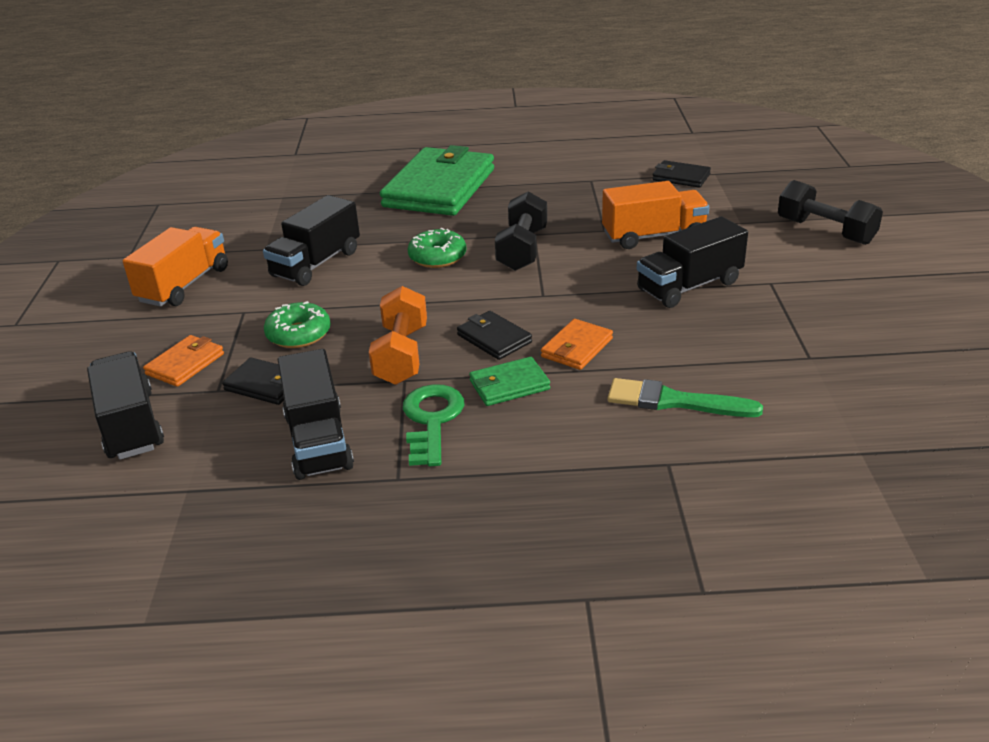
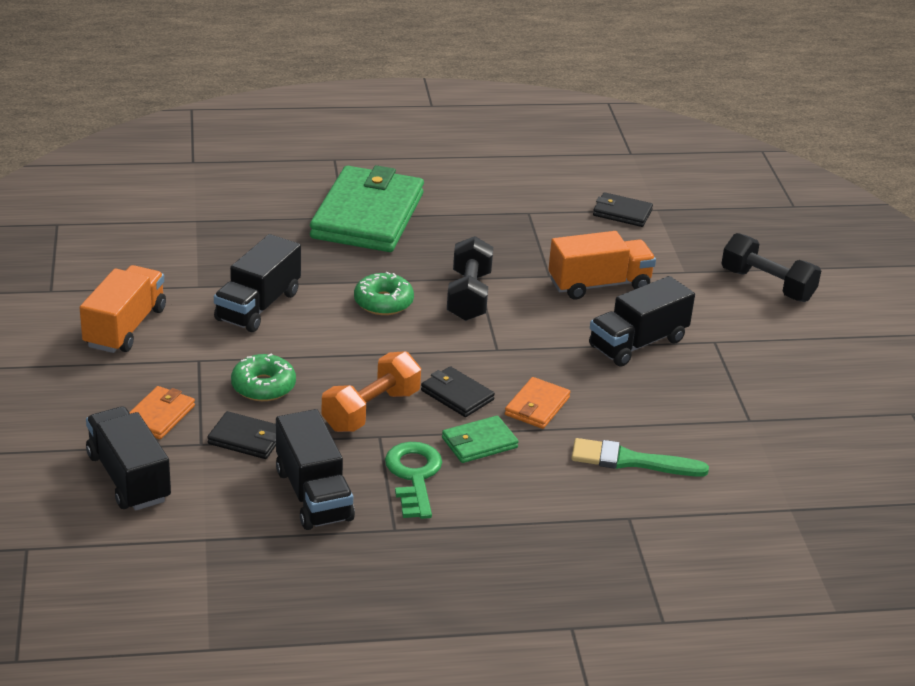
camera: 10 degrees left, 0 degrees up
orange dumbbell [369,286,427,385] -> orange dumbbell turned 45 degrees clockwise [322,351,421,432]

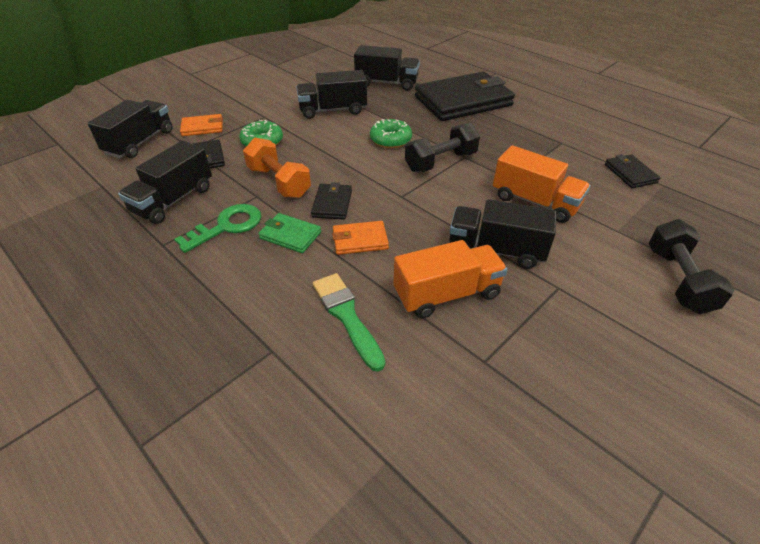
camera: 55 degrees right, 10 degrees up
orange truck [80,265,166,353] -> orange truck moved to [394,240,508,318]
green wallet [310,165,424,252] -> black wallet [415,72,515,121]
orange dumbbell [322,351,421,432] -> orange dumbbell turned 45 degrees clockwise [243,138,311,198]
none -> black truck [354,45,420,91]

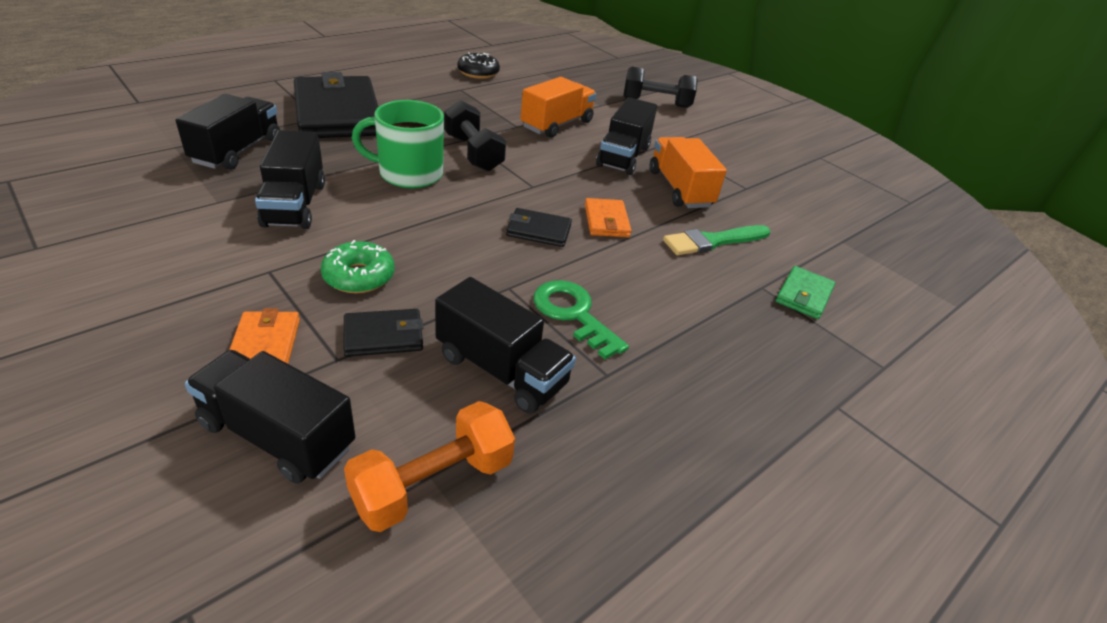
camera: 90 degrees left, 5 degrees down
orange dumbbell [243,138,311,198] -> orange dumbbell moved to [344,401,515,532]
green wallet [259,213,321,253] -> green wallet moved to [776,266,835,319]
green donut [370,119,412,148] -> green mug [352,100,444,189]
black wallet [605,154,660,188] -> none
none -> black donut [457,52,500,79]

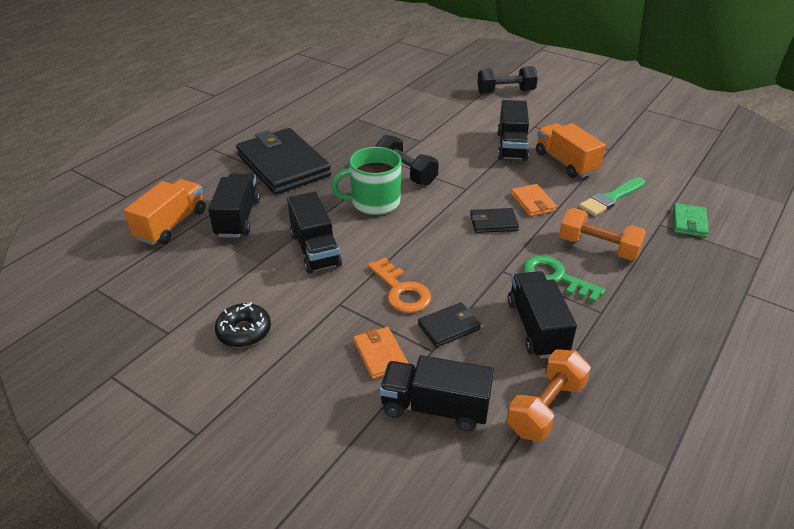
camera: 10 degrees left, 0 degrees up
green donut [321,240,395,293] -> orange key [368,257,431,313]
black truck [435,277,576,414] -> black truck turned 120 degrees counterclockwise [508,271,577,359]
black donut [457,52,500,79] -> black donut moved to [215,302,271,347]
orange truck [520,77,596,138] -> orange truck moved to [124,179,206,245]
none -> orange dumbbell [559,208,646,261]

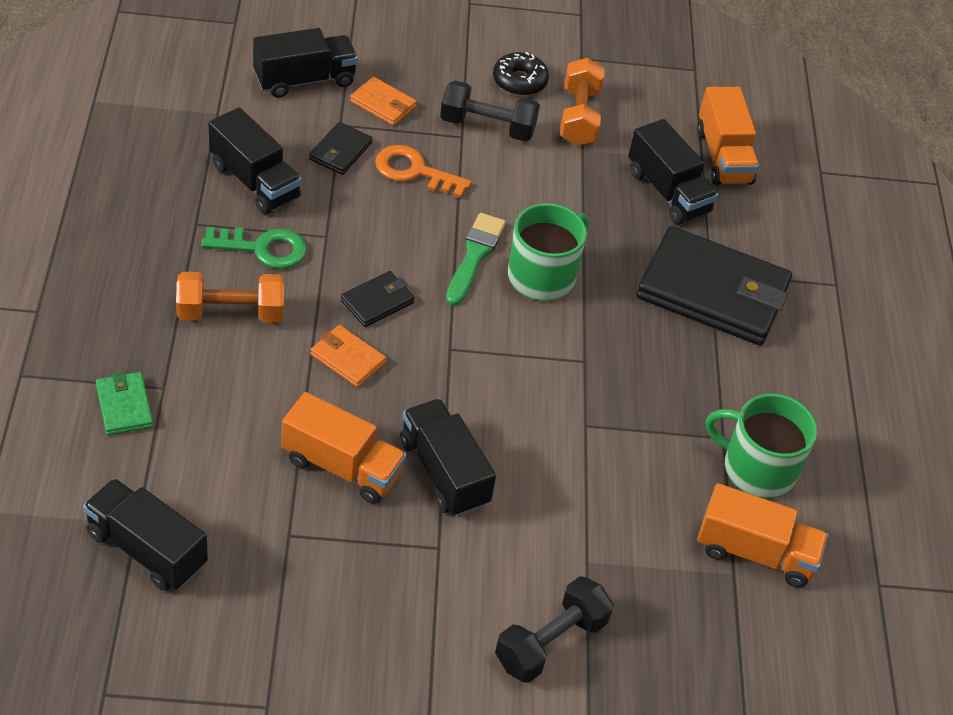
camera: 140 degrees right, 10 degrees up
black truck [287,192,342,274] -> black truck moved to [83,478,208,591]
black dumbbell [376,135,439,185] -> black dumbbell moved to [440,80,540,142]
orange dumbbell [507,350,591,442] -> orange dumbbell moved to [560,58,605,146]
green brush [579,177,645,216] -> green brush moved to [446,213,506,306]
none -> orange truck [697,483,828,588]
none -> green mug [706,393,817,498]

